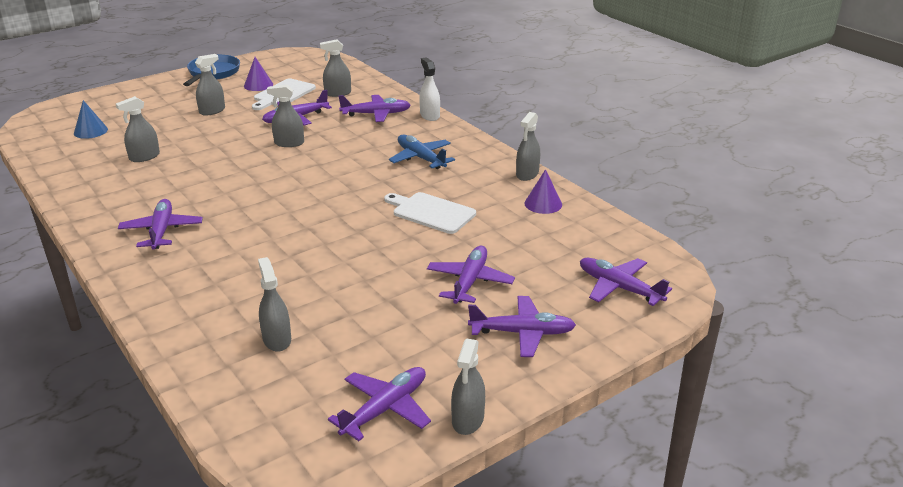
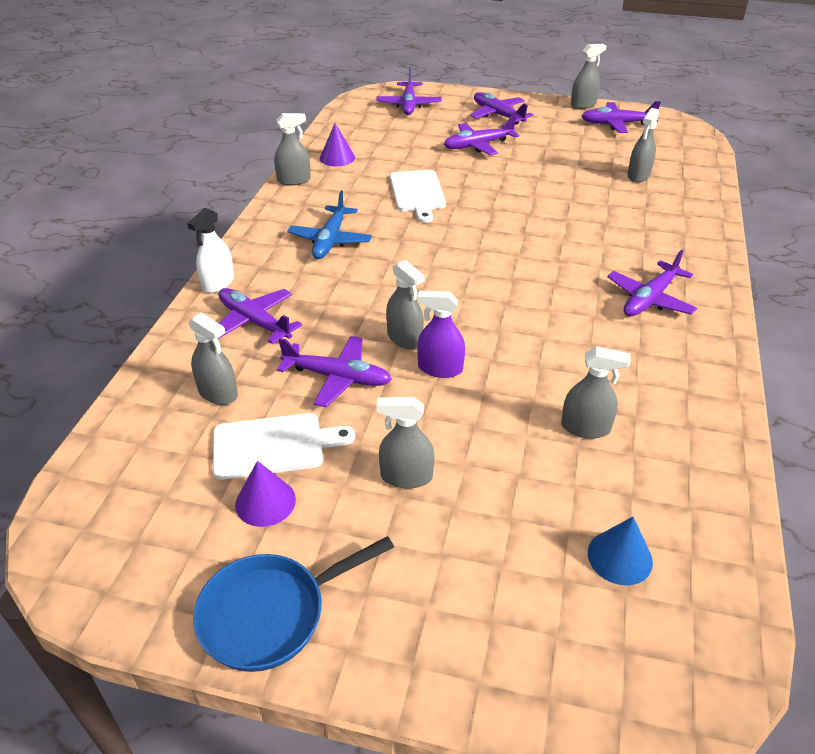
camera: 130 degrees left, 10 degrees up
none -> purple spray bottle [417,291,465,378]

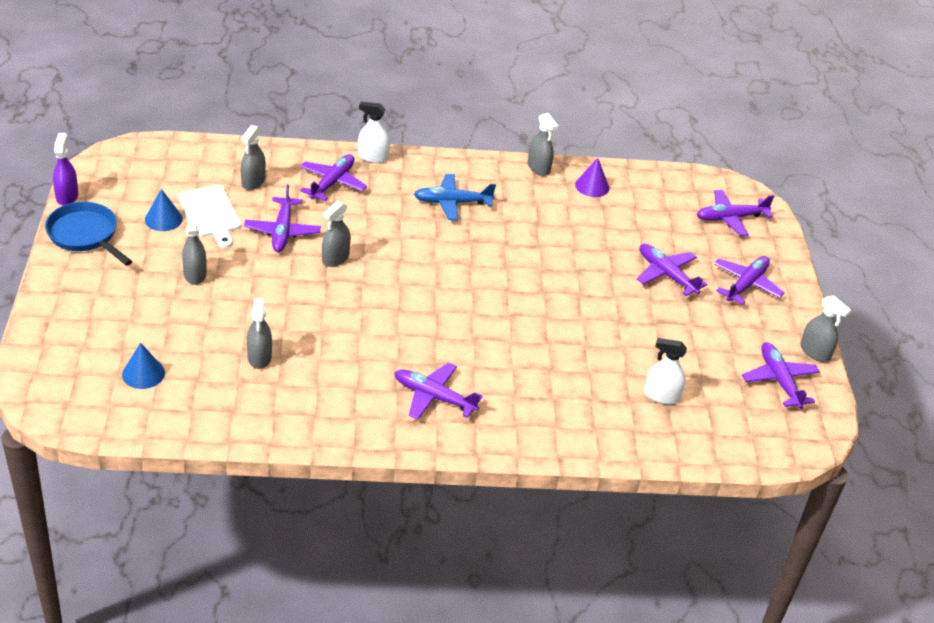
camera: 70 degrees right, 0 degrees up
purple cone [235,461,296,527] -> blue cone [145,189,183,231]
white cutting board [390,170,446,223] -> none
purple spray bottle [417,291,465,378] -> purple spray bottle moved to [53,133,78,205]
grey spray bottle [627,108,659,182] -> white spray bottle [644,338,687,404]

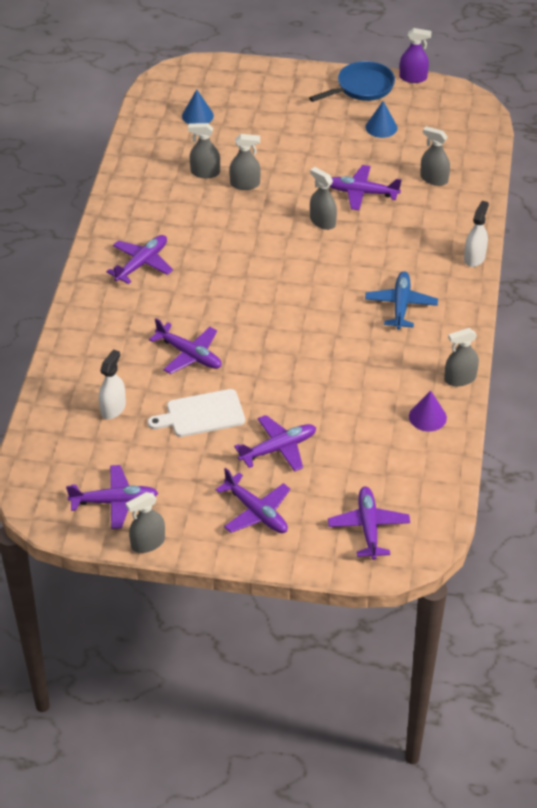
camera: 105 degrees right, 5 degrees up
white cutting board [178,185,241,248] -> white cutting board moved to [148,389,245,437]
grey spray bottle [182,209,207,285] -> grey spray bottle moved to [229,134,261,190]
purple plane [300,154,367,201] -> purple plane moved to [149,318,222,374]

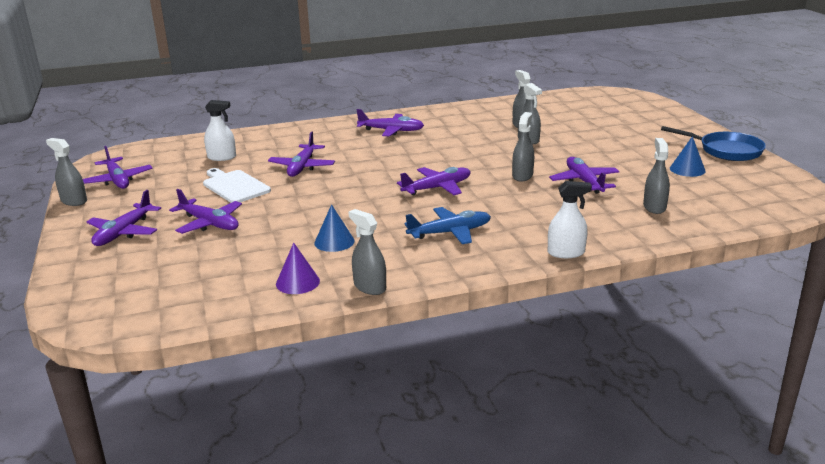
camera: 65 degrees right, 20 degrees down
blue cone [182,89,214,124] -> blue cone moved to [314,204,355,252]
purple plane [328,486,410,560] -> purple plane moved to [397,167,471,195]
purple spray bottle [399,28,432,83] -> none

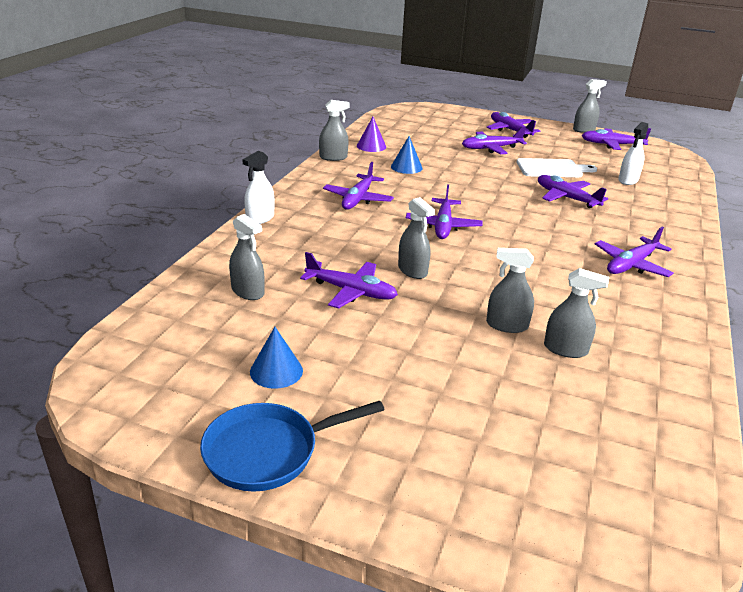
camera: 125 degrees right, 5 degrees up
blue plane [404,207,491,244] -> purple plane [323,162,394,209]

